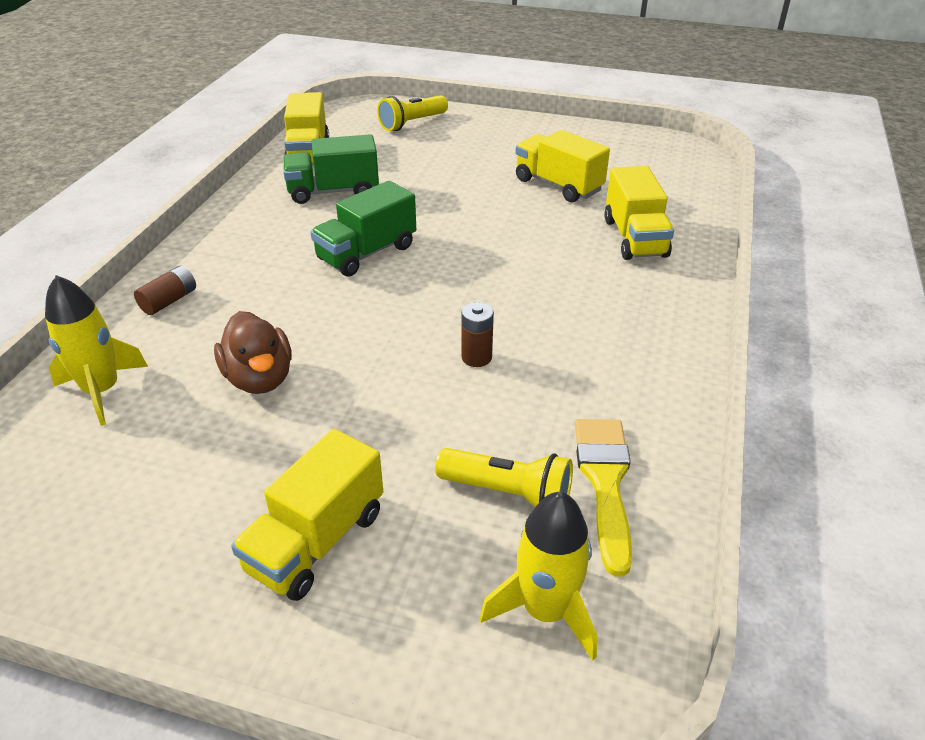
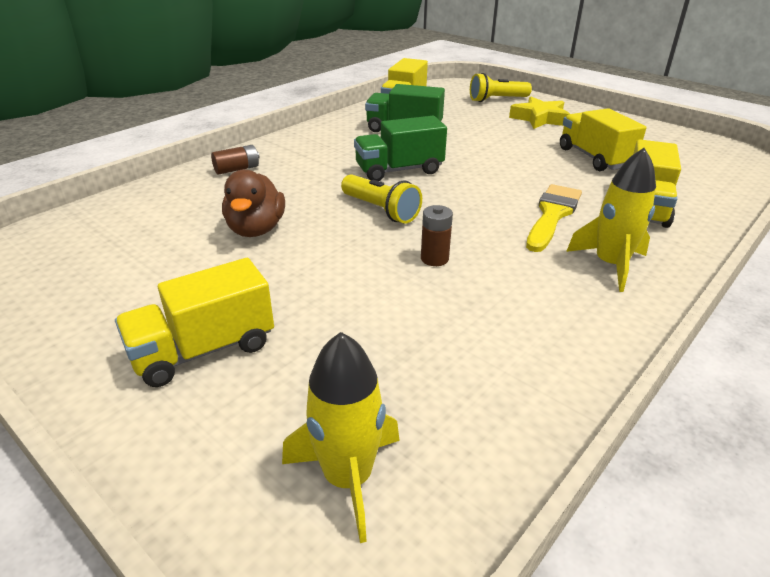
camera: 25 degrees right, 5 degrees down
yellow rocket [45,275,148,426] -> yellow rocket moved to [566,148,656,292]
yellow flashlight [435,448,573,507] -> yellow flashlight moved to [341,174,422,223]
yellow brush [575,419,632,577] -> yellow brush moved to [526,184,582,252]
none -> yellow star [509,96,570,129]

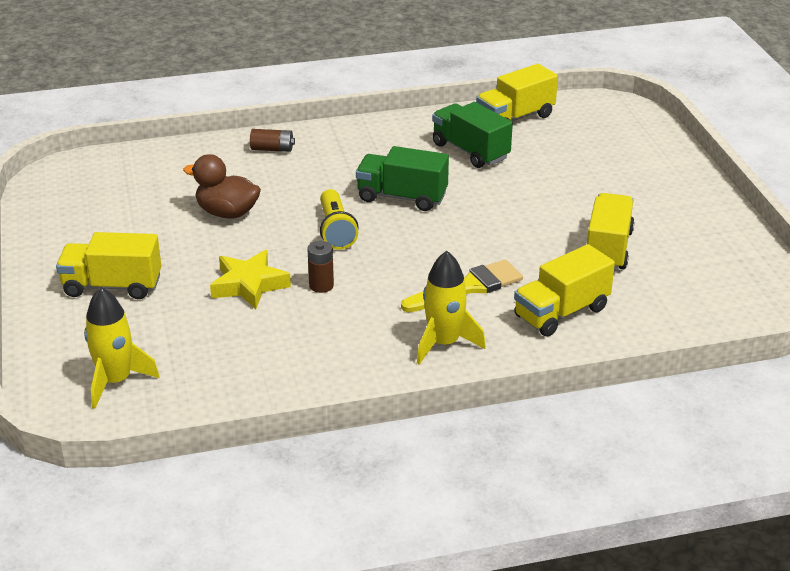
camera: 35 degrees right, 0 degrees up
brown duck [222,170,285,237] -> brown duck turned 75 degrees clockwise [183,154,261,218]
yellow flashlight [470,73,532,102] -> none
yellow star [509,96,570,129] -> yellow star moved to [210,250,291,309]

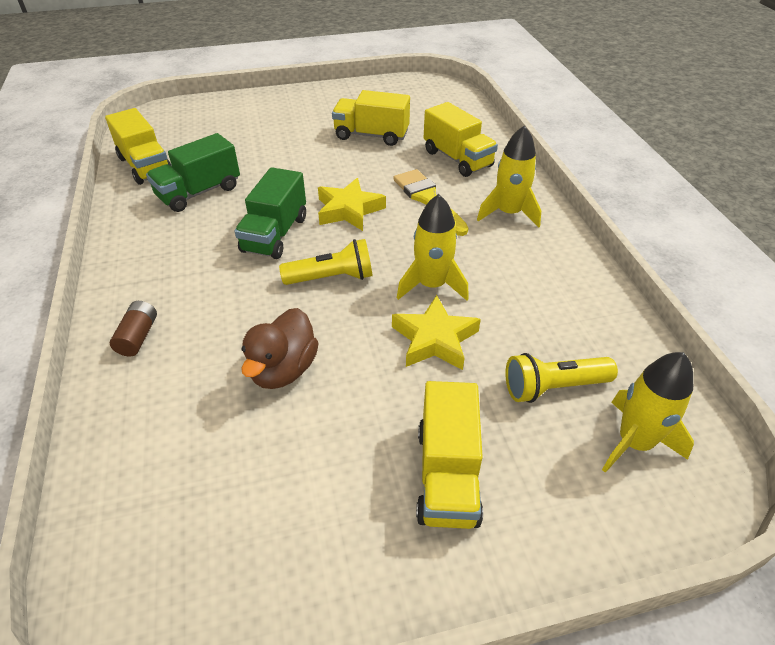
camera: 90 degrees left, 10 degrees up
brown battery [307,241,334,293] -> yellow rocket [397,194,469,300]
none -> yellow star [318,178,386,231]
none -> yellow flashlight [505,353,618,403]

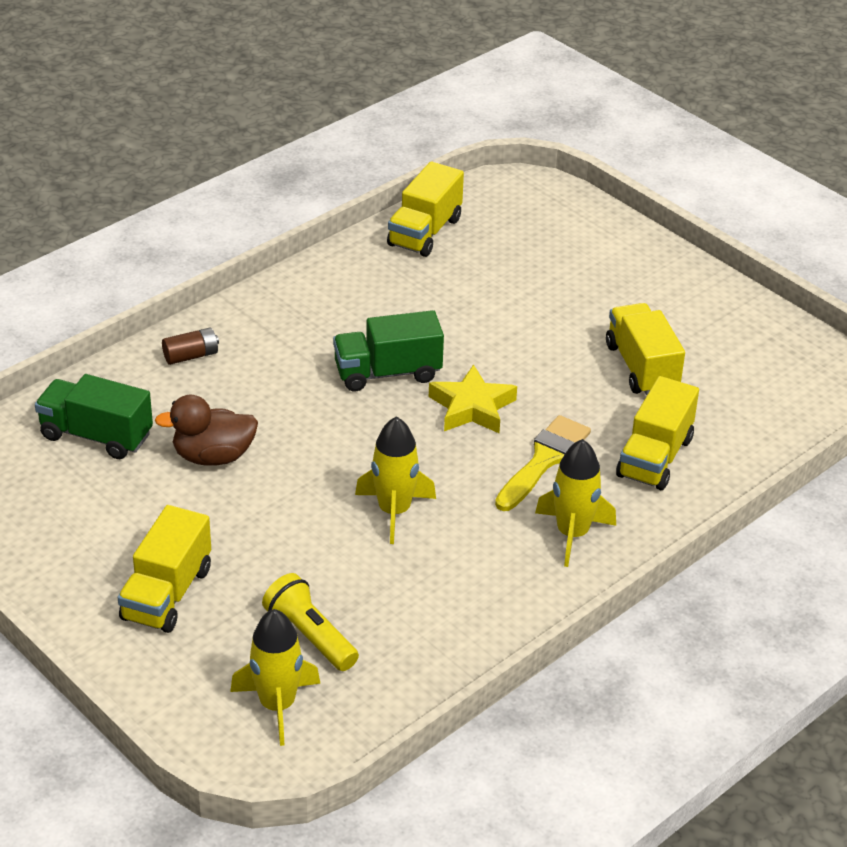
camera: 60 degrees right, 5 degrees down
green truck [146,133,240,212] -> green truck moved to [35,374,153,459]
yellow flashlight [279,239,373,285] -> none
yellow star [392,295,481,370] -> none
yellow truck [416,381,483,529] -> yellow truck turned 45 degrees counterclockwise [118,505,211,633]

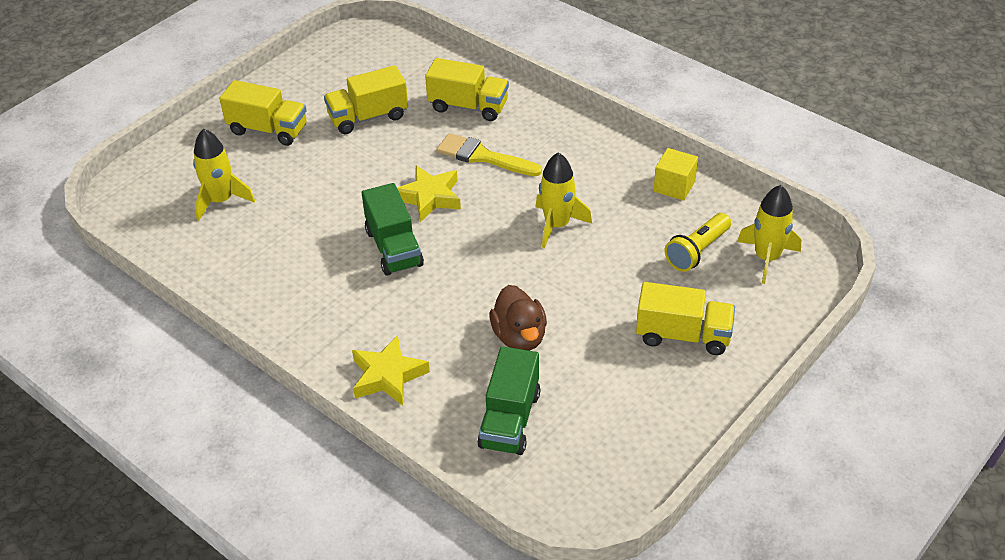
camera: 95 degrees left, 5 degrees up
brown battery [162,328,219,365] -> yellow star [352,335,430,406]
yellow truck [387,161,464,257] -> yellow truck moved to [220,80,307,146]
yellow rocket [535,439,616,567] -> yellow rocket moved to [193,129,255,221]
none -> yellow cube [653,148,698,201]

